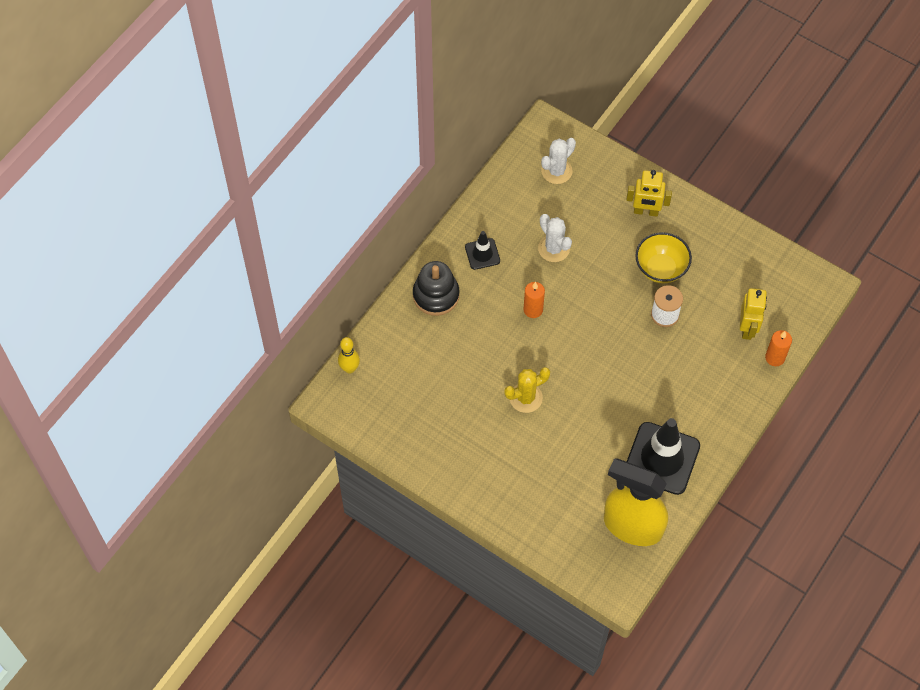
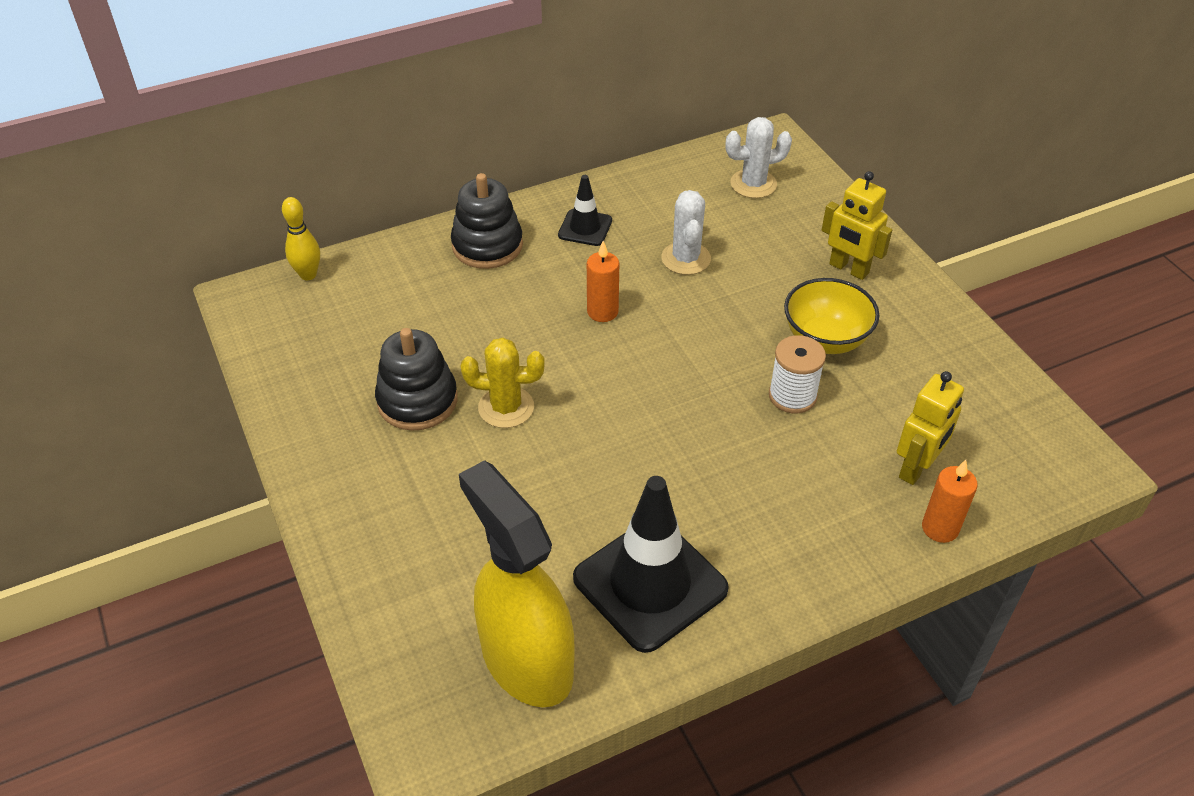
camera: 30 degrees right, 15 degrees down
none -> black stacking toy [375,328,458,431]

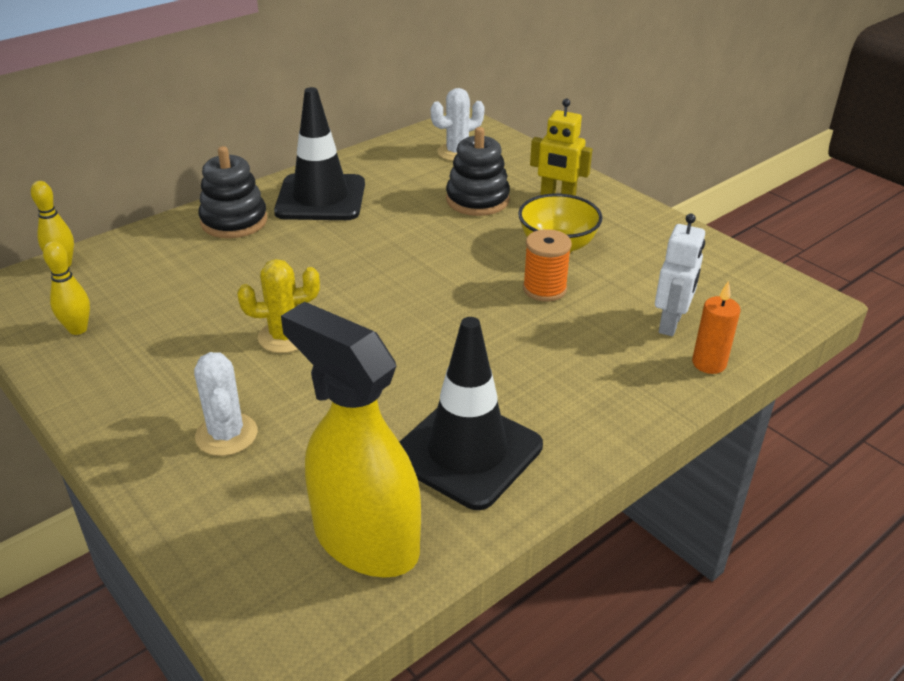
camera: 15 degrees left, 10 degrees down
black stacking toy [375,328,458,431] -> black stacking toy moved to [446,127,510,216]
black traffic cone [558,175,612,246] -> black traffic cone [274,87,365,220], size x1.97
orange candle [587,241,619,322] -> none
white cactus [661,190,711,275] -> white cactus moved to [194,352,258,456]
white spool [769,335,826,413] -> orange spool [523,229,572,302]
yellow robot [897,371,964,485] -> white robot [655,214,705,336]
none -> yellow bowling pin [43,241,90,335]

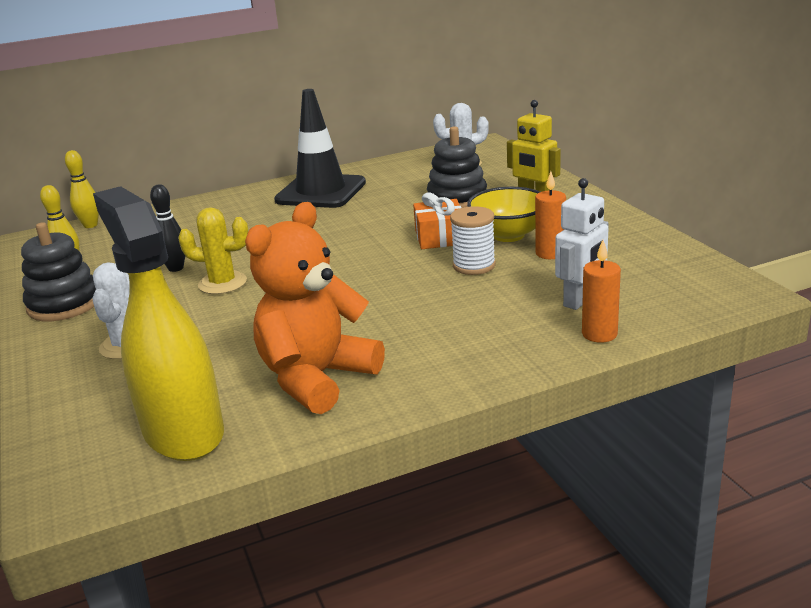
camera: 20 degrees right, 10 degrees down
black stacking toy [198,146,267,238] -> black stacking toy moved to [21,222,96,321]
black traffic cone [400,317,543,510] -> orange teddy bear [245,202,385,414]
orange spool [523,229,572,302] -> white spool [450,206,496,275]
none -> black bowling pin [150,184,185,272]
none -> orange gift [413,192,461,249]
none -> orange candle [535,171,566,259]

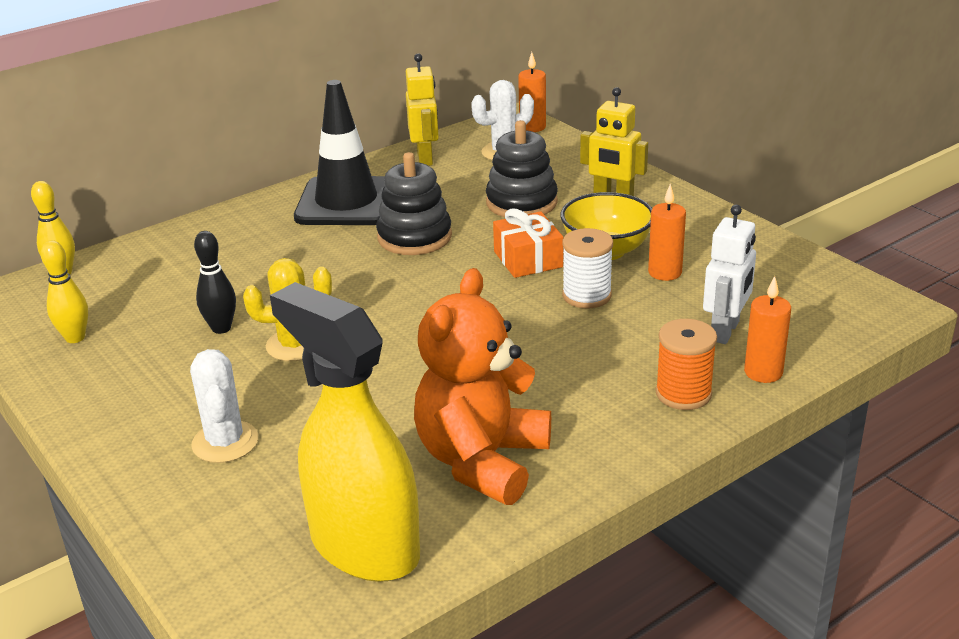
camera: 15 degrees left, 5 degrees up
black stacking toy [21,222,96,321] -> black stacking toy moved to [376,152,452,255]
none -> yellow robot [406,53,439,166]
none -> orange candle [518,52,546,132]
none -> orange spool [655,319,717,410]

